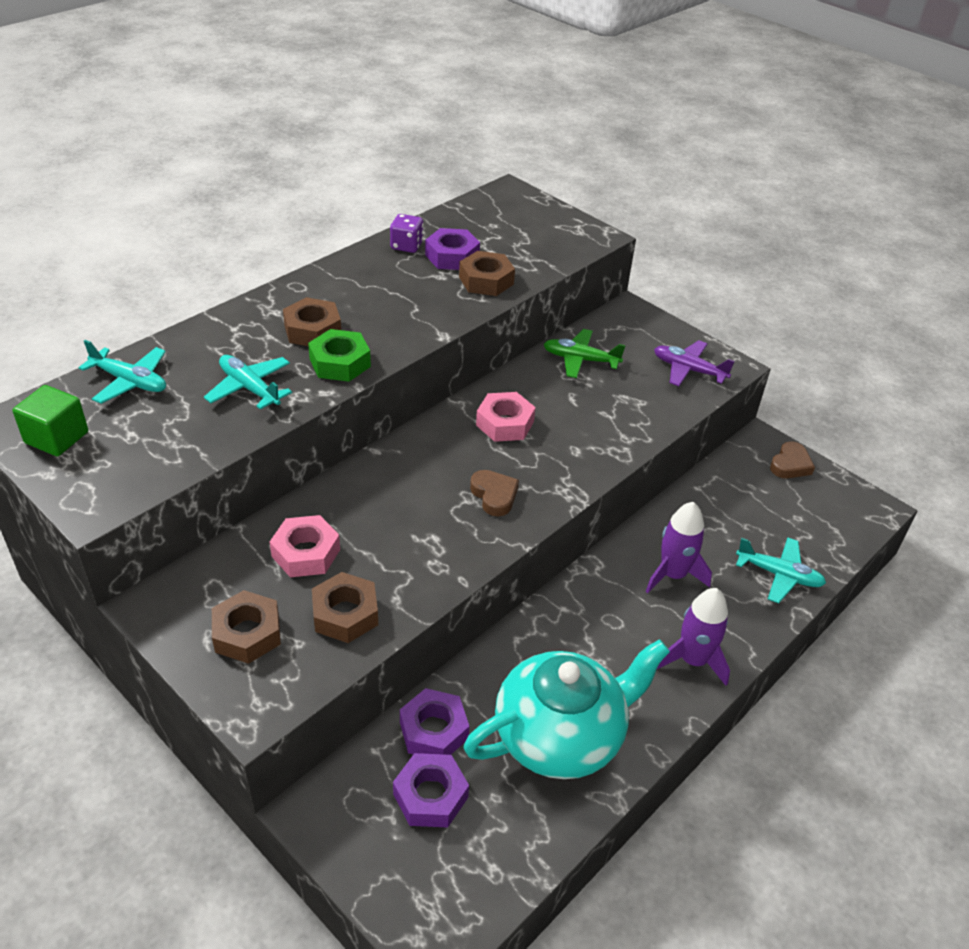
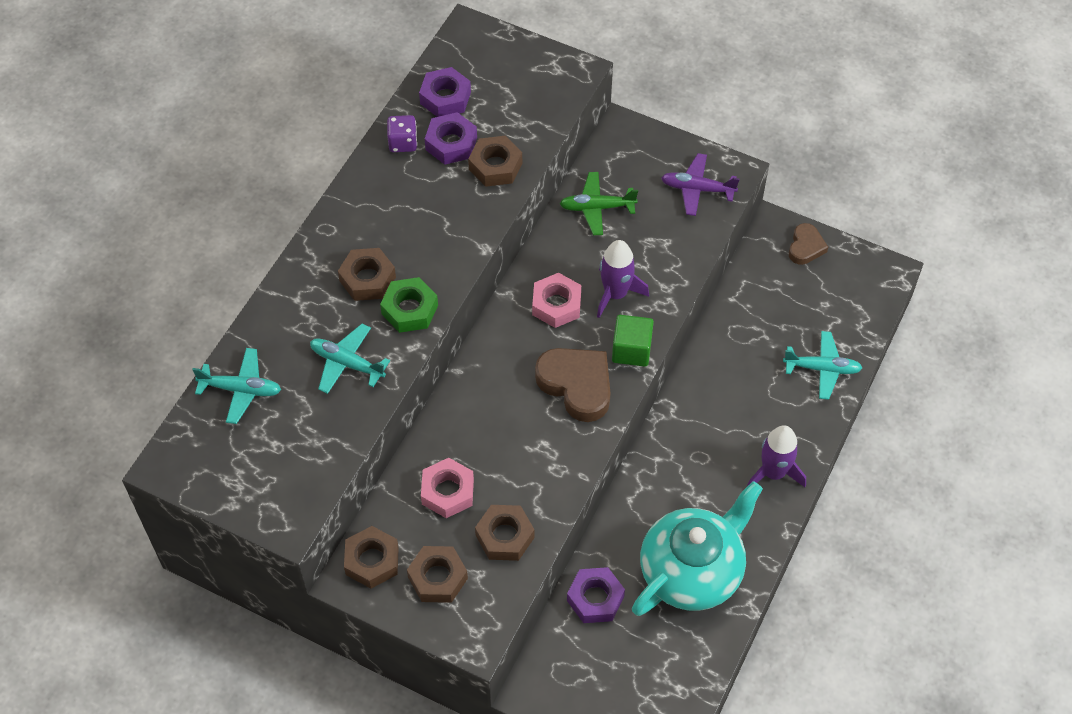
camera: 15 degrees left, 15 degrees up
green cube [13,385,88,456] -> green cube moved to [612,315,654,367]
purple nut [393,753,469,828] -> purple nut moved to [419,67,471,117]
brown heart [470,470,519,517] -> brown heart [535,348,611,422], size x1.75
purple rocket [646,502,712,593] -> purple rocket moved to [597,240,649,318]
none -> brown nut [344,526,399,589]

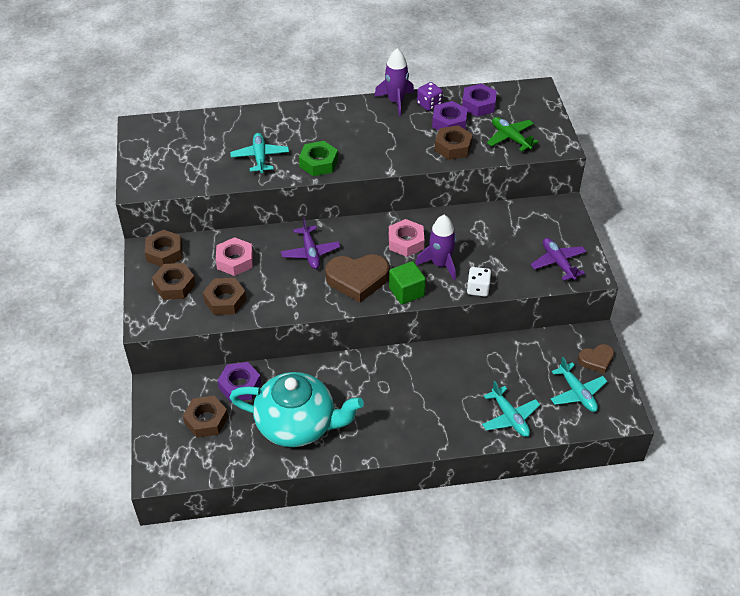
camera: 55 degrees right, 10 degrees down
turquoise plane [192,348,281,424] -> turquoise plane moved to [551,357,607,412]
brown nut [338,248,396,301] -> brown nut moved to [183,396,228,438]
brown heart [535,348,611,422] -> brown heart turned 75 degrees clockwise [325,254,389,303]
green plane [560,172,638,235] -> green plane moved to [487,117,539,152]
purple rocket [747,425,806,487] -> purple rocket moved to [374,48,414,116]
none -> purple plane [281,217,341,269]
none -> white dice [467,267,491,296]

